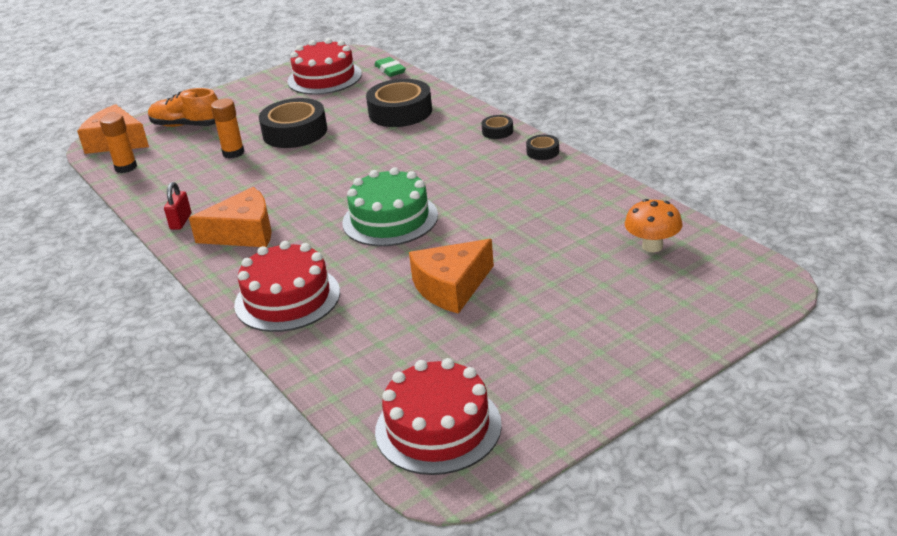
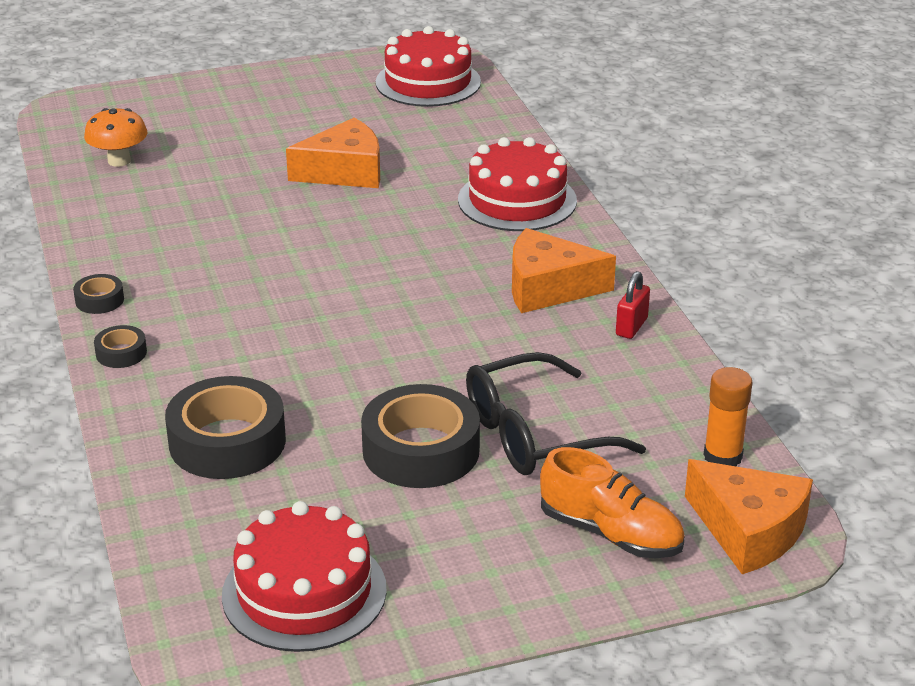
camera: 165 degrees left, 0 degrees up
orange glue stick [211,99,245,158] -> black glasses [466,352,646,475]
green cake [342,167,438,246] -> none
green eraser [374,57,406,77] -> none

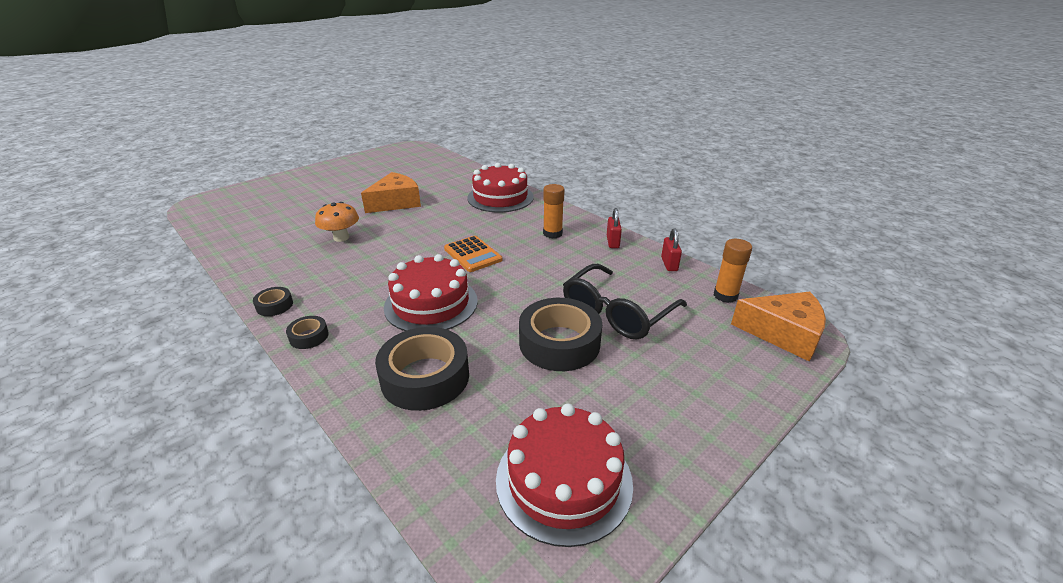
camera: 25 degrees left, 0 degrees up
orange mushroom [84,108,148,167] -> orange mushroom moved to [315,202,359,242]
red cake [376,26,481,107] -> red cake moved to [384,254,478,331]
orange cheese [512,228,616,313] -> orange glue stick [543,184,565,238]
orange shoe [540,447,685,558] -> none
none -> orange calculator [444,236,502,272]
none -> red padlock [661,228,682,271]

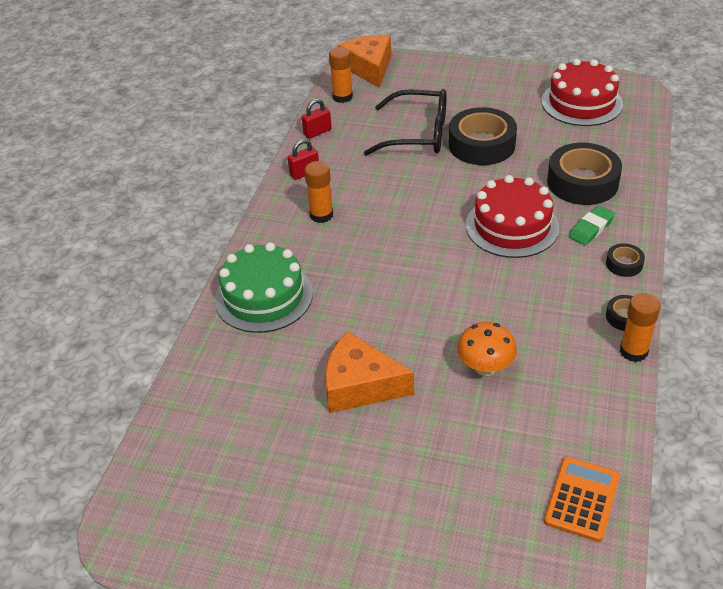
camera: 120 degrees left, 10 degrees up
orange calculator [444,236,502,272] -> orange calculator moved to [544,456,619,542]
red cake [467,163,534,213] -> green cake [214,242,313,333]
none -> green eraser [569,205,615,245]
none -> orange glue stick [620,293,661,362]

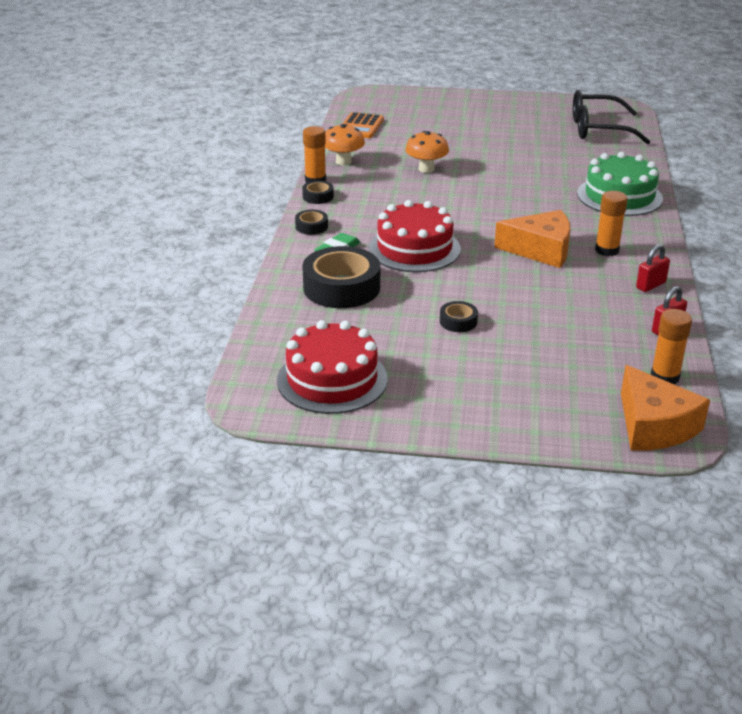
camera: 170 degrees right, 10 degrees down
orange cheese [325,331,414,413] -> orange cheese moved to [494,210,570,268]
black glasses [364,89,447,156] -> black glasses moved to [573,90,650,144]
black tape [449,107,517,165] -> black tape [440,301,478,332], size x0.47
none -> orange mushroom [325,124,365,165]

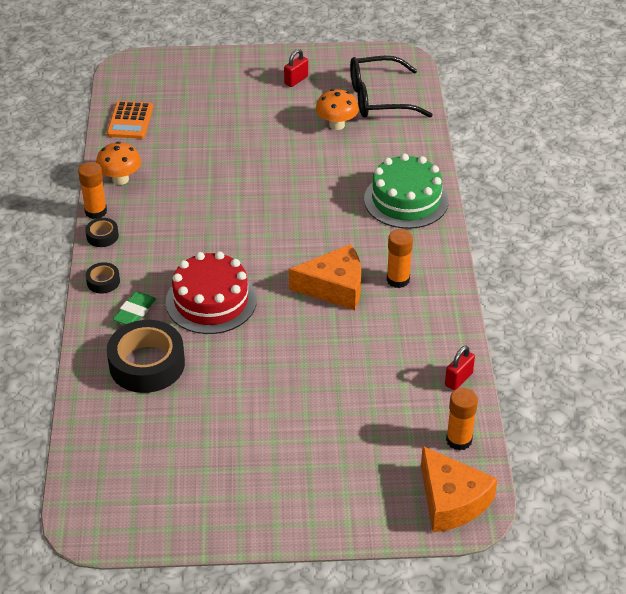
camera: 10 degrees left, 10 degrees up
red cake [277,320,388,414] -> none
orange mushroom [405,131,449,173] -> orange mushroom moved to [316,89,359,130]
black tape [440,301,478,332] -> none
red padlock [636,244,670,292] -> red padlock moved to [284,49,308,87]

